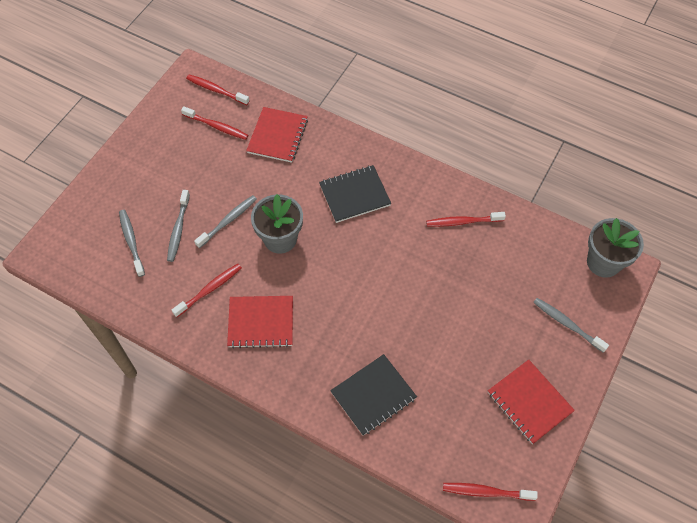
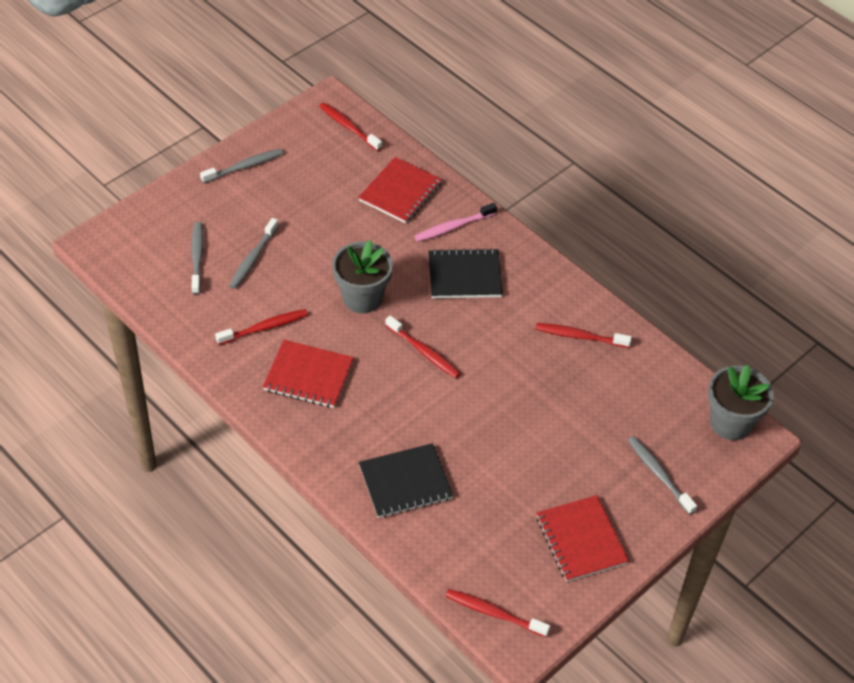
camera: 15 degrees right, 10 degrees down
red toothbrush [181,106,248,140] -> red toothbrush moved to [385,315,461,378]
grey toothbrush [194,195,257,248] -> grey toothbrush moved to [200,149,283,183]
none -> pink toothbrush [414,203,497,242]

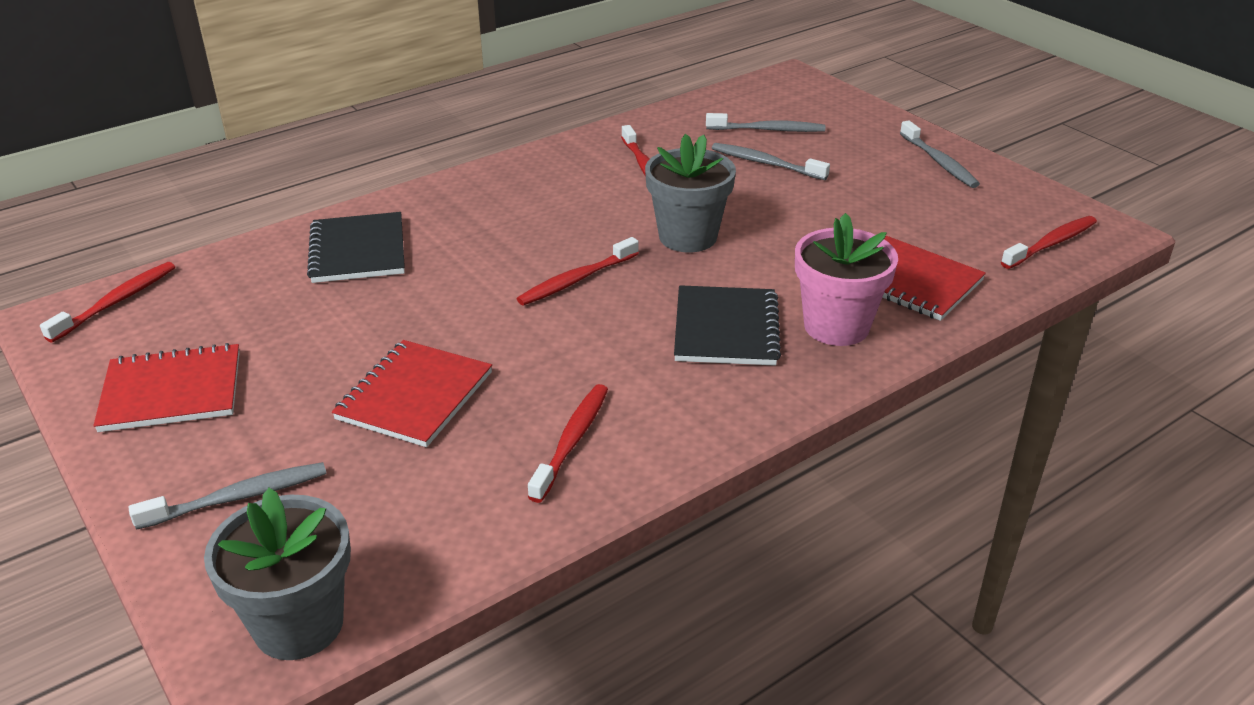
camera: 100 degrees right, 15 degrees down
red notebook [263,340,354,408] -> red notebook moved to [332,340,492,447]
pink toothbrush [414,203,497,242] -> pink flower pot [795,213,898,346]

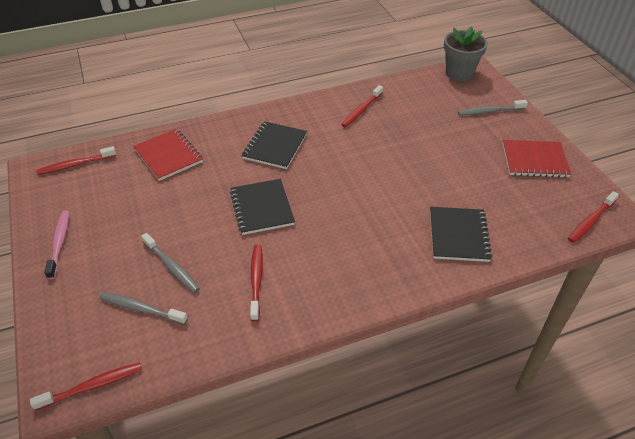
camera: 165 degrees left, 10 degrees up
red notebook [332,340,492,447] -> none
red toothbrush [517,237,639,306] -> red toothbrush moved to [30,362,142,411]
grey flower pot [645,134,736,252] -> black notebook [230,179,295,235]
pink flower pot [795,213,898,346] -> none
grey toothbrush [900,120,980,188] -> pink toothbrush [44,210,69,279]

